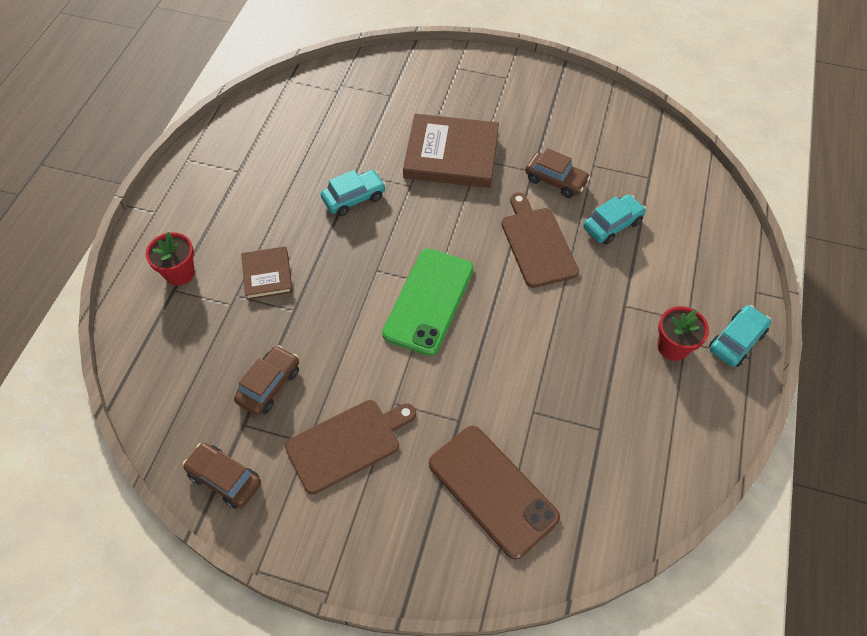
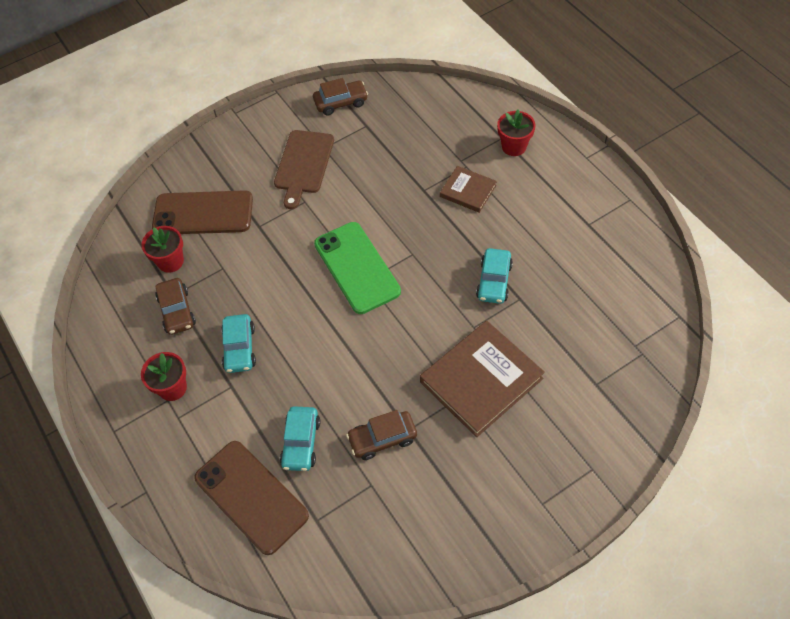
camera: 135 degrees right, 0 degrees up
brown car [234,345,299,415] -> brown car moved to [155,278,196,335]
brown cutting board [501,192,579,288] -> none
turquoise car [709,305,771,367] -> turquoise car moved to [221,314,256,373]
none -> red flower pot [142,226,184,273]
none -> brown phone [194,441,309,555]

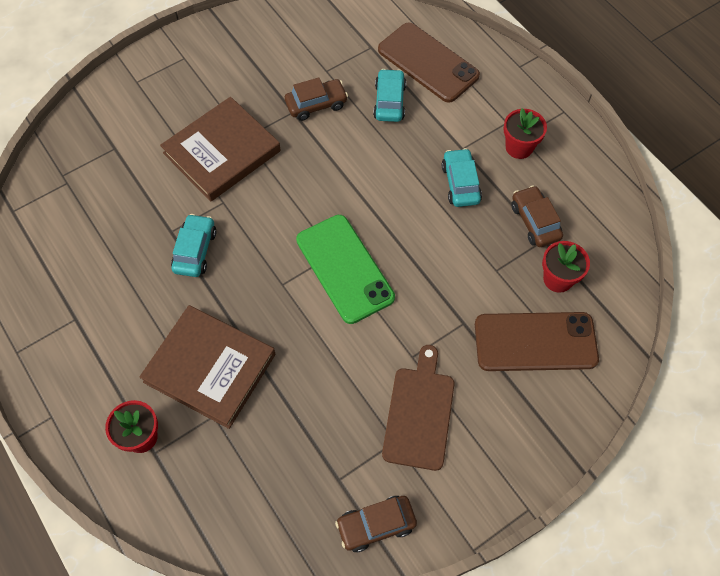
camera: 175 degrees right, 5 degrees up
brown book [440,166,497,213] -> brown book [140,305,275,429], size x1.85

